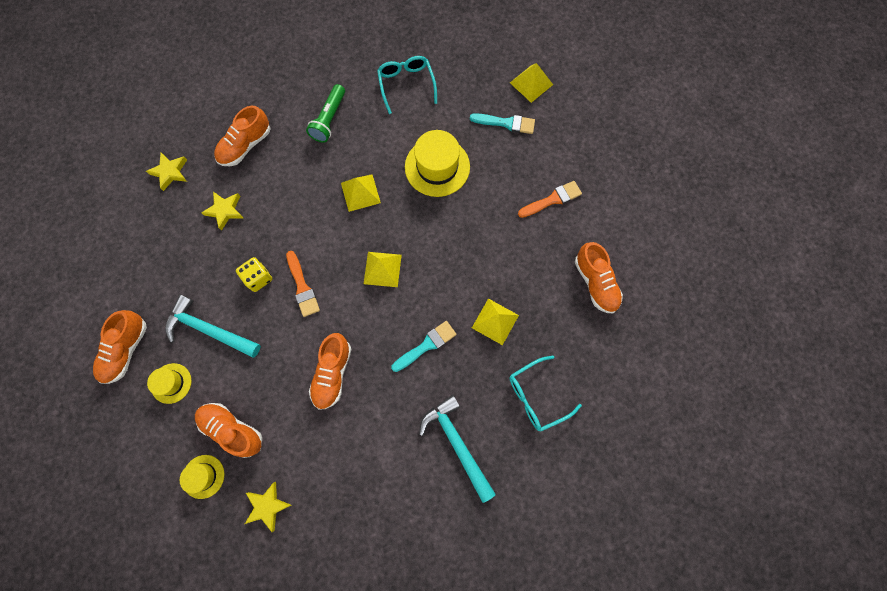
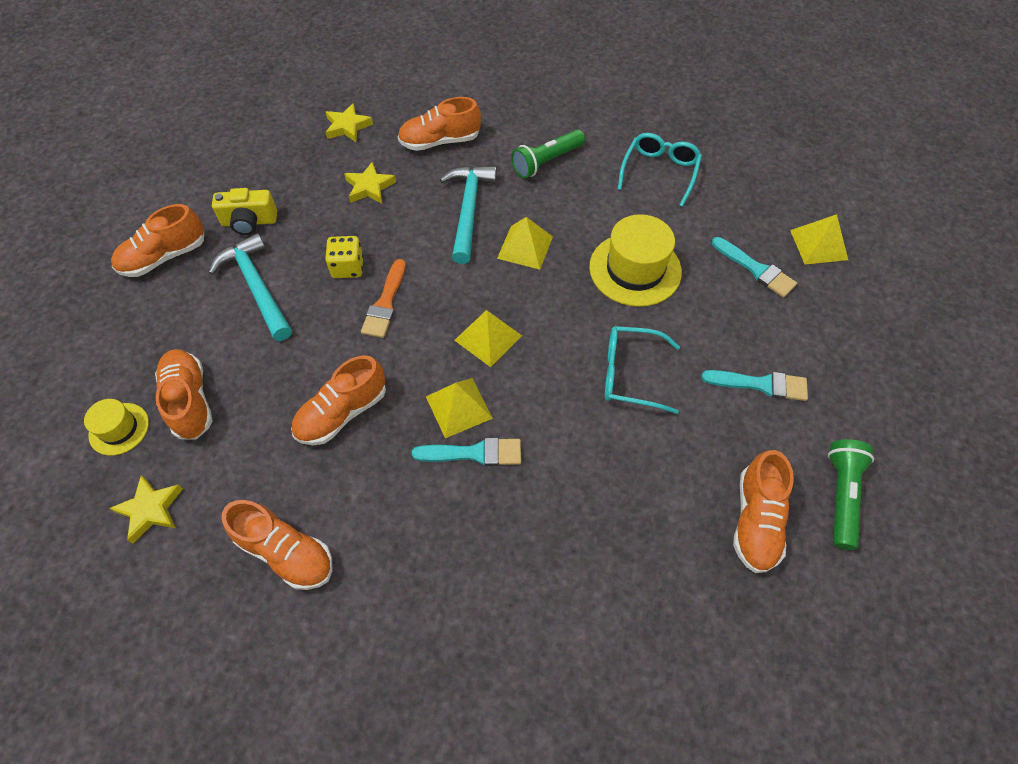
camera: 35 degrees right, 15 degrees down
yellow hat [147,363,191,404] -> none
turquoise hammer [419,395,496,503] -> turquoise hammer moved to [440,166,497,264]
yellow pyramid [472,299,519,345] -> yellow pyramid moved to [426,378,493,438]
turquoise glasses [509,356,582,431] -> turquoise glasses moved to [605,326,680,414]
orange brush [518,181,582,218] -> turquoise brush [701,370,808,401]
none -> yellow camera [212,188,277,235]
none -> orange shoe [222,500,332,590]
none -> green flashlight [828,439,874,550]

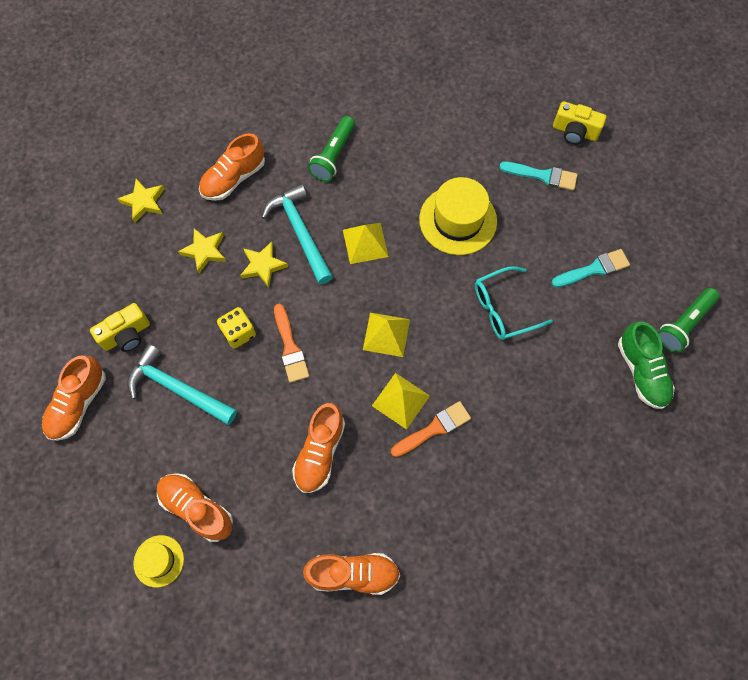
camera: 30 degrees left, 10 degrees up
yellow star [109,475,183,543] -> yellow star moved to [240,242,288,288]
turquoise brush [412,438,521,466] -> orange brush [391,401,471,457]
turquoise glasses [618,133,702,207] -> none
orange shoe [733,450,794,573] -> green shoe [618,322,675,409]
yellow pyramid [790,214,848,265] -> yellow camera [553,101,606,144]
green flashlight [828,439,874,550] -> green flashlight turned 120 degrees counterclockwise [658,288,719,353]

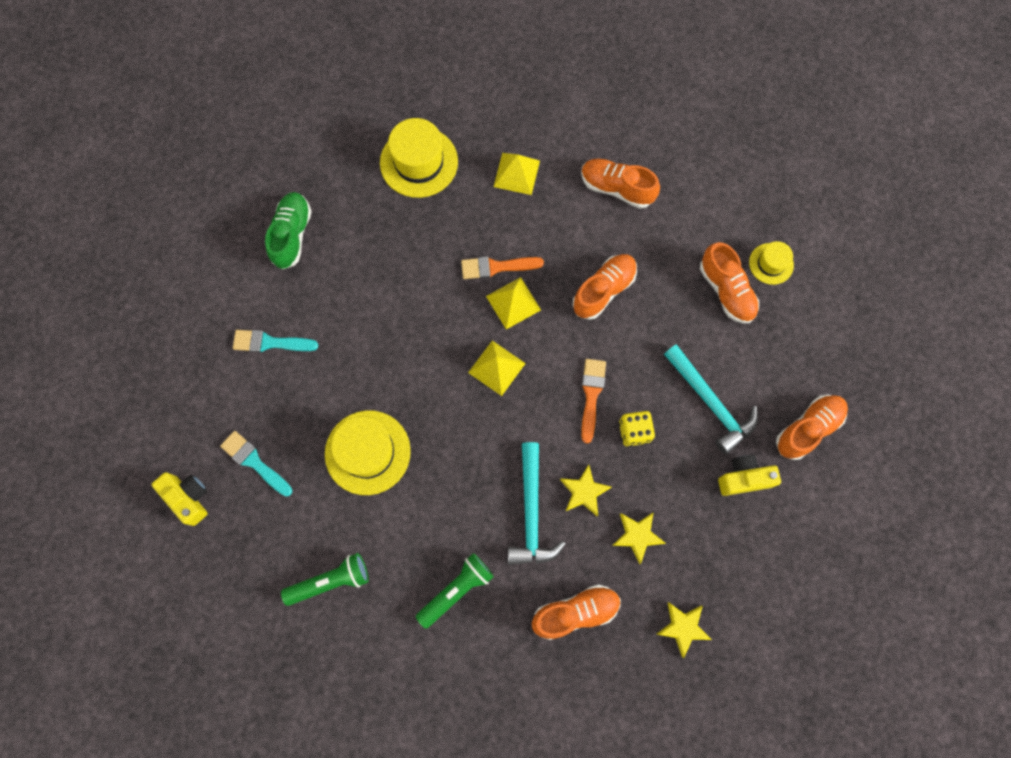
camera: 155 degrees left, 5 degrees up
yellow pyramid [343,223,389,264] -> yellow pyramid moved to [493,153,540,195]
turquoise glasses [475,266,553,340] -> none
green flashlight [658,288,719,353] -> green flashlight moved to [281,553,369,606]
none -> yellow hat [380,118,458,198]

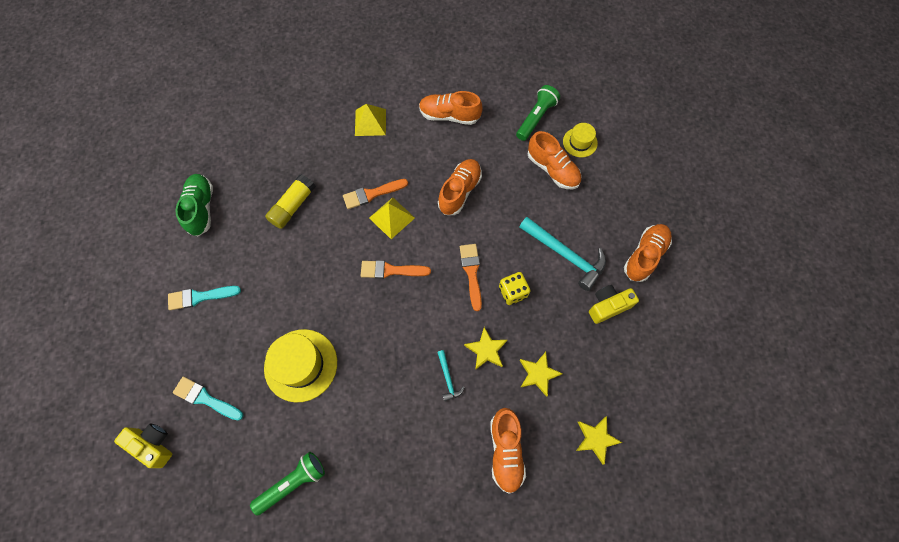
camera: 15 degrees left, 5 degrees down
yellow hat [380,118,458,198] -> none
green flashlight [416,553,494,629] -> green flashlight moved to [516,85,560,141]
yellow pyramid [468,341,526,396] -> orange brush [361,260,431,279]
turquoise hammer [508,442,565,565] -> turquoise hammer [437,350,465,401], size x0.48
orange shoe [532,584,621,640] -> orange shoe turned 120 degrees clockwise [490,408,526,494]
none -> yellow glue stick [265,174,316,229]

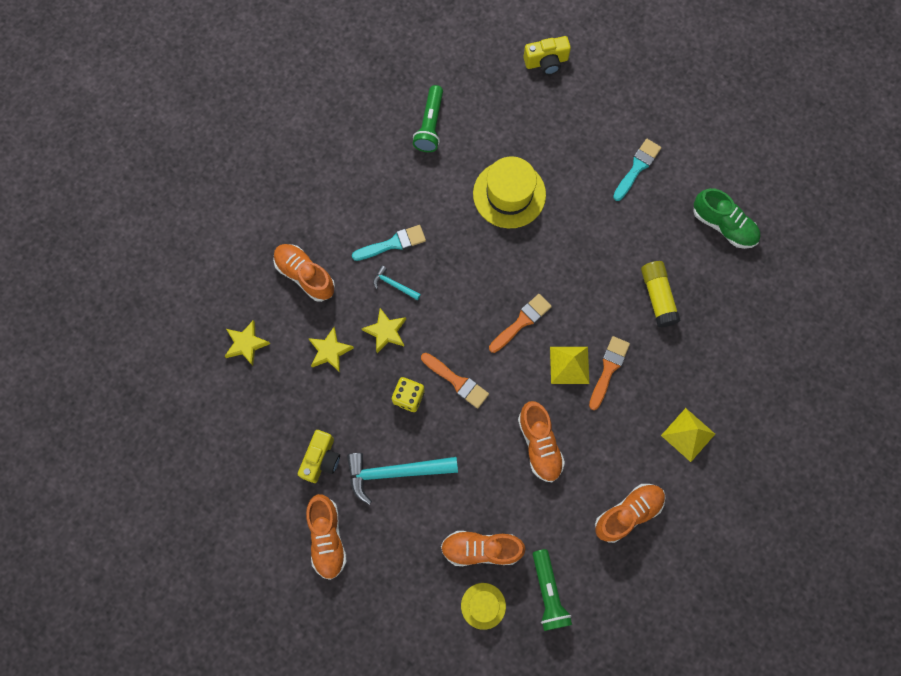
camera: 135 degrees right, 5 degrees up
turquoise brush [173,377,243,421] -> turquoise brush moved to [352,225,426,261]

